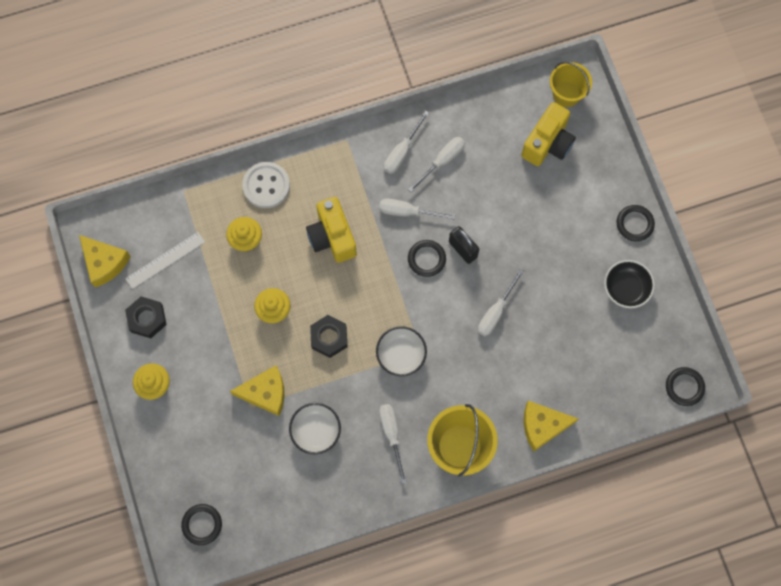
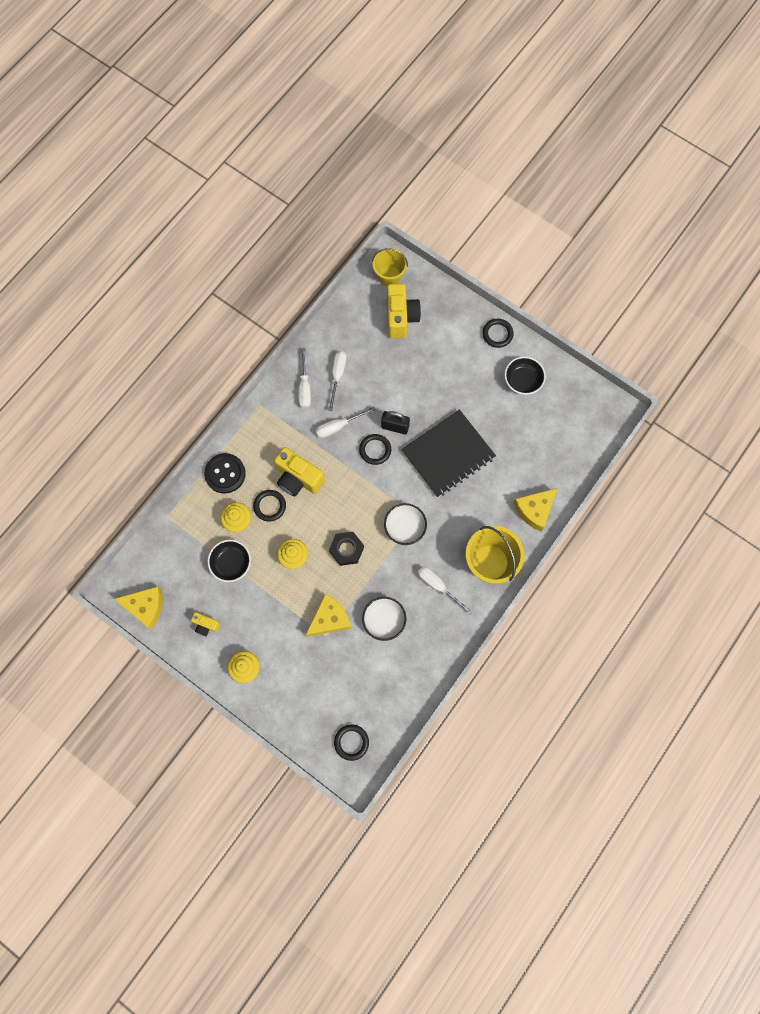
camera: 35 degrees left, 0 degrees up
white ruler [125,232,205,289] -> none
black nut [125,296,167,338] -> yellow camera [191,612,221,636]
white button [242,162,290,208] -> black button [204,453,246,493]
white screwdriver [478,269,524,336] -> black notebook [401,409,496,497]
black ring [666,367,705,406] -> black ring moved to [253,490,286,522]
none -> black bowl [207,539,251,582]

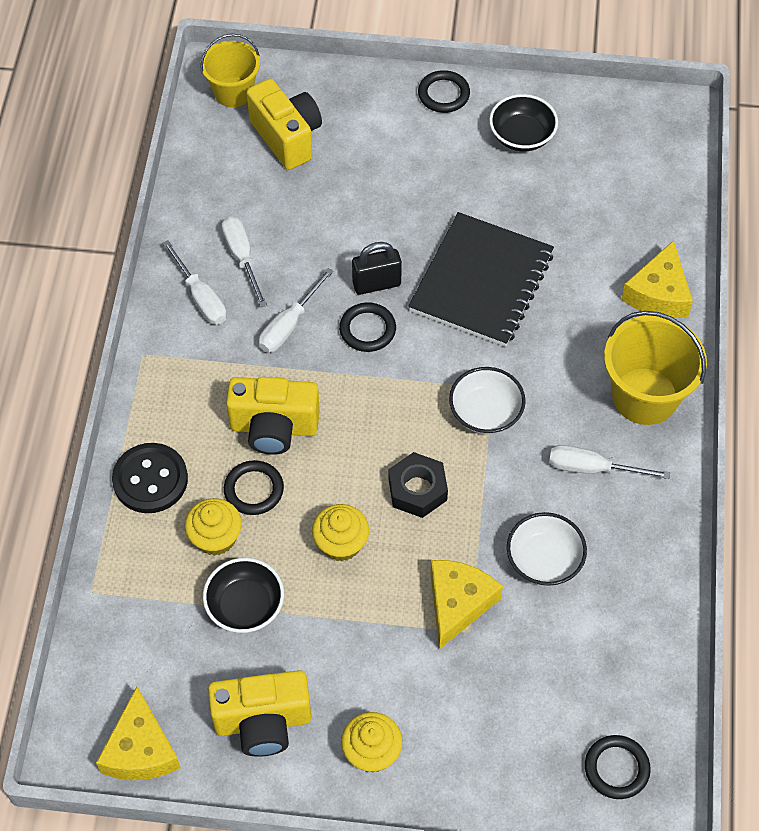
camera: 30 degrees left, 15 degrees down
yellow cheese [114,586,163,629] -> yellow cheese turned 105 degrees clockwise [96,687,181,780]
yellow camera [191,612,221,636] -> yellow camera [208,670,311,757], size x1.93

